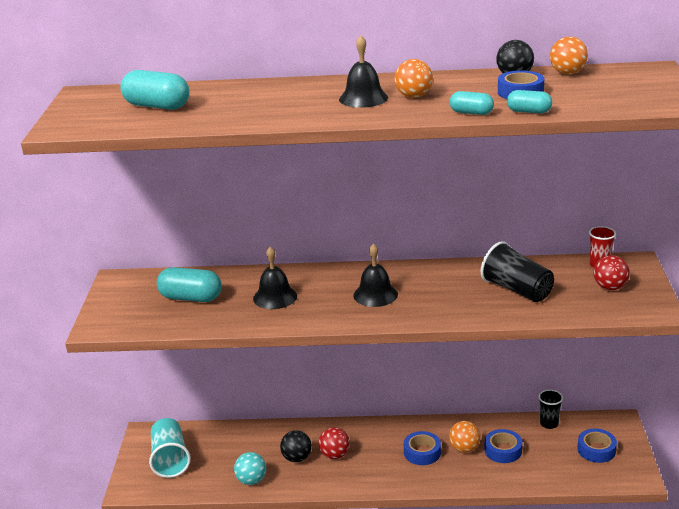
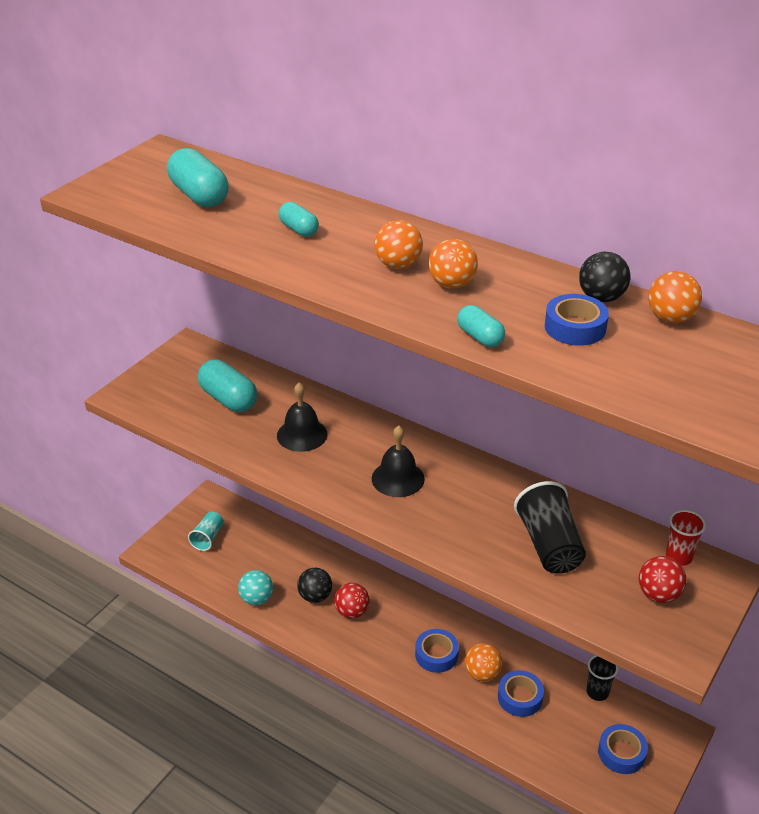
camera: 30 degrees right, 10 degrees up
turquoise cup [149,418,191,478] -> turquoise cup [188,512,224,551], size x0.61
black bell [339,35,388,108] -> orange ball [375,220,423,269]
turquoise capsule [507,90,552,114] -> turquoise capsule moved to [278,202,319,237]

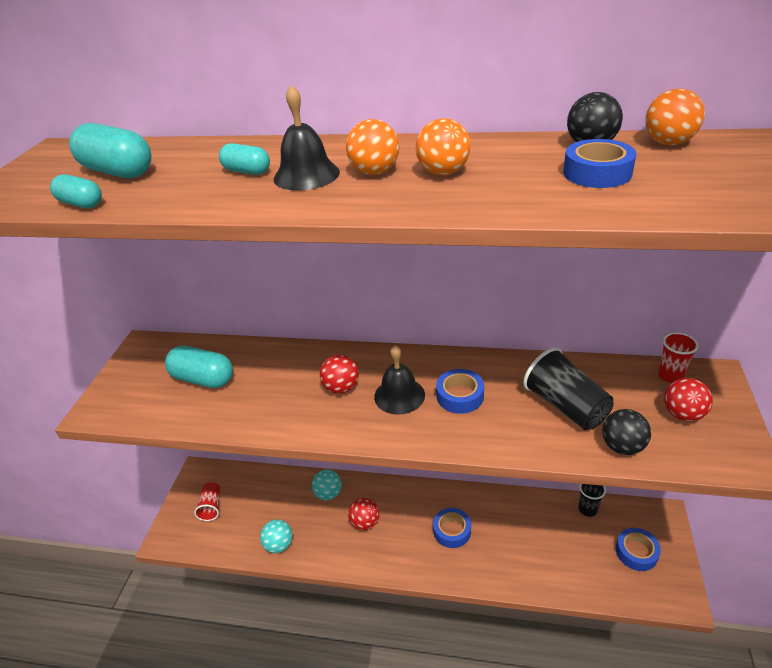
camera: 20 degrees left, 0 degrees up
turquoise cup [188,512,224,551] -> red cup [194,482,220,521]
black bell [277,383,327,452] -> black bell moved to [273,85,340,191]
black ball [297,568,332,603] -> black ball moved to [602,409,651,455]
turquoise capsule [457,305,505,347] -> turquoise capsule moved to [50,174,102,208]
orange ball [465,643,502,682] -> none
blue tape [498,670,544,717] -> blue tape moved to [436,369,484,414]
none -> turquoise ball [312,469,342,500]
none -> red ball [320,355,359,394]

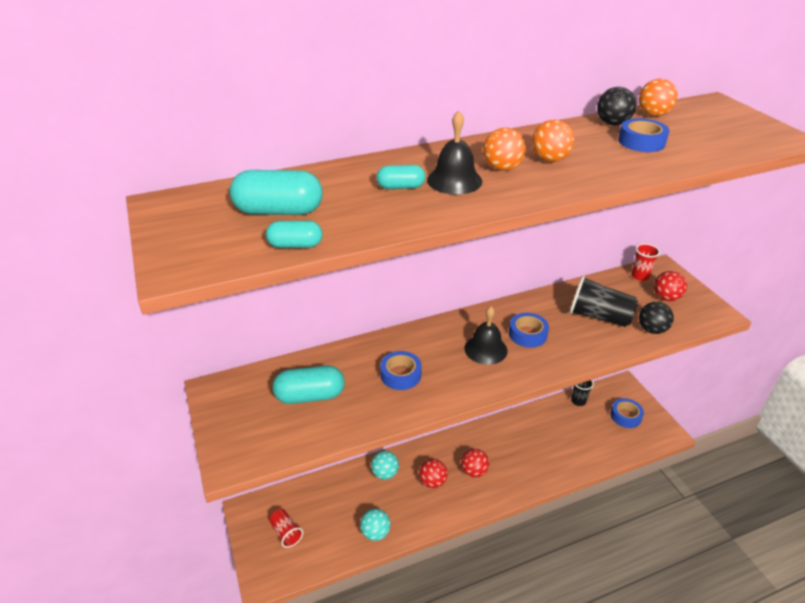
camera: 35 degrees left, 0 degrees up
red ball [320,355,359,394] -> red ball moved to [461,449,489,478]
blue tape [433,508,471,548] -> blue tape moved to [380,351,422,390]

